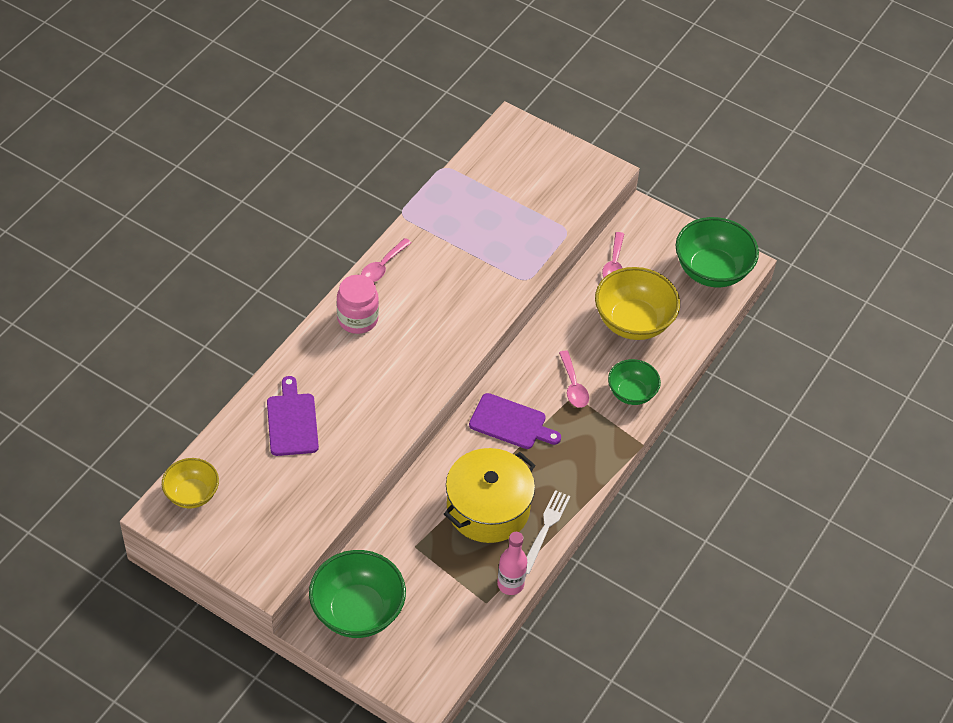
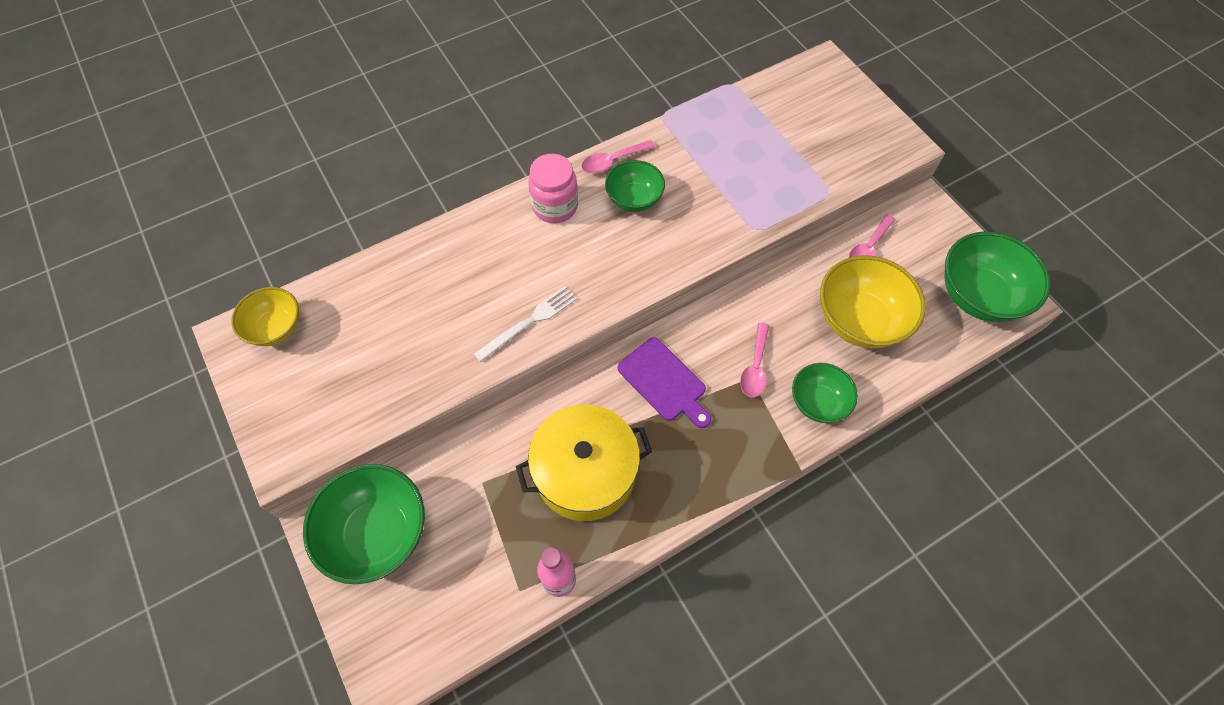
camera: 30 degrees right, 10 degrees up
purple cutting board [267,376,319,456] -> none
white fork [526,490,570,574] -> white fork moved to [474,286,577,362]
none -> green bowl [605,160,665,212]

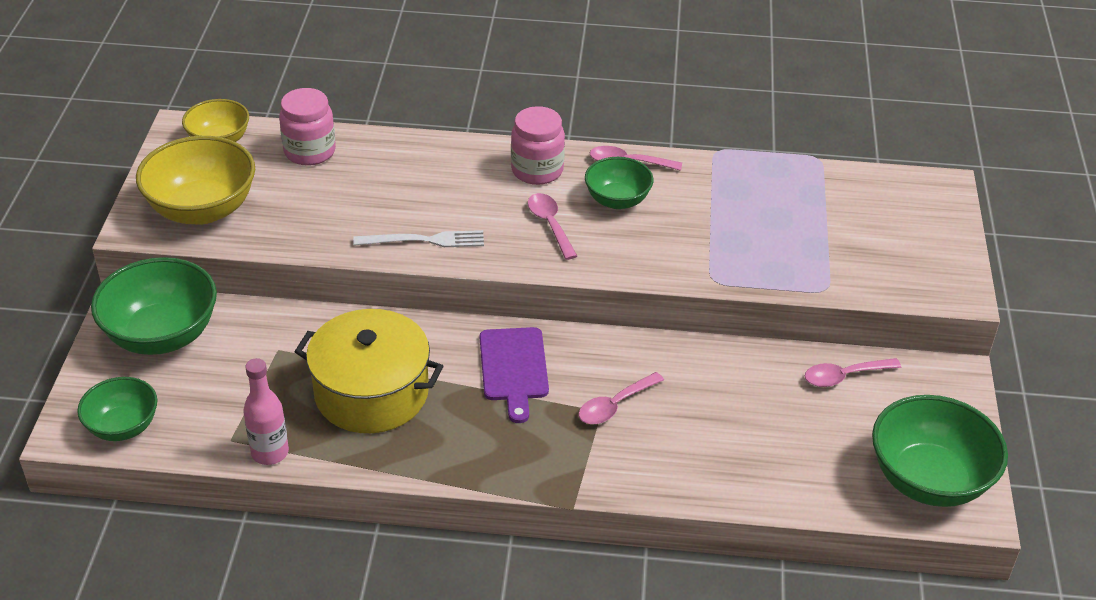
camera: 35 degrees right, 20 degrees down
green bowl [792,363,858,423] -> green bowl moved to [77,377,157,441]
yellow bowl [820,255,926,348] -> yellow bowl moved to [136,136,255,225]
none -> pink jar [279,88,336,166]
none -> pink spoon [528,193,577,260]

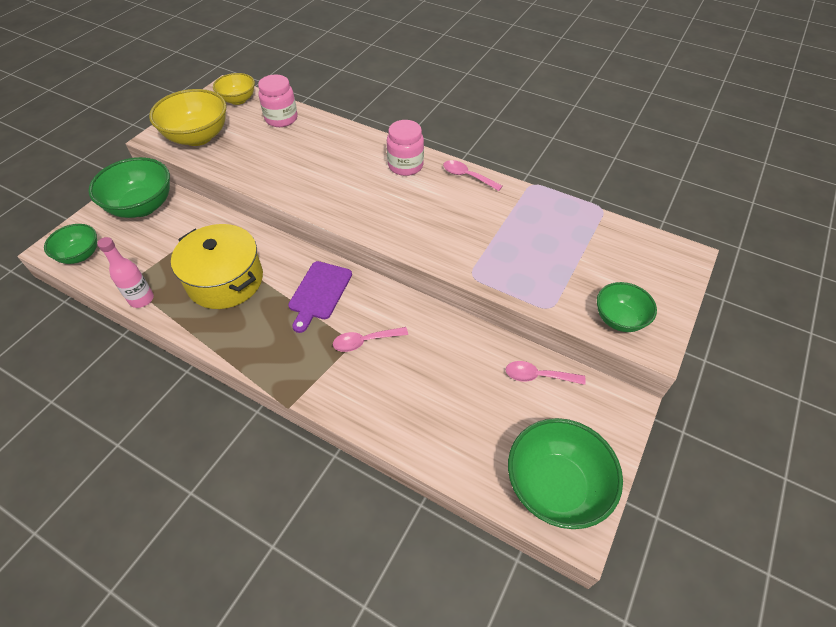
camera: 25 degrees right, 10 degrees up
white fork [353,230,484,247] -> none
pink spoon [528,193,577,260] -> none
green bowl [585,157,654,209] -> green bowl moved to [597,282,657,332]

